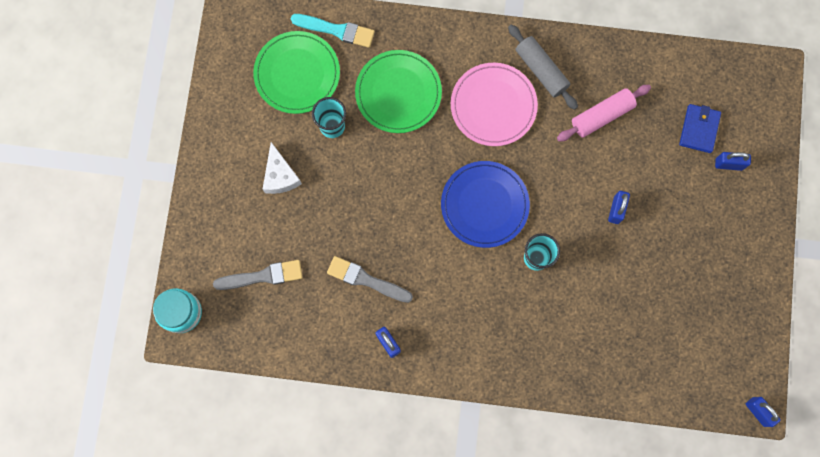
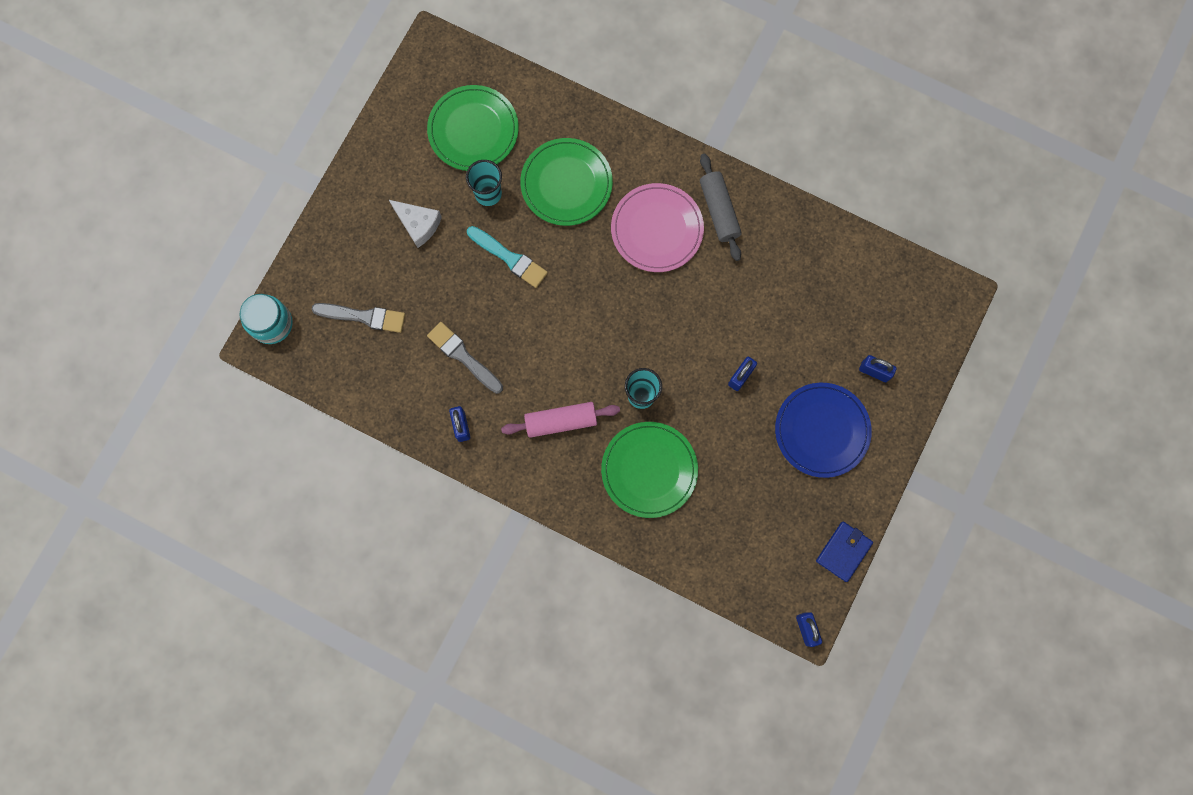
camera: 20 degrees right, 0 degrees up
white cheese [263,142,302,194] -> white cheese turned 60 degrees counterclockwise [389,200,442,248]
turquoise brush [291,14,375,48] -> turquoise brush moved to [467,226,548,288]
blue plate [441,161,530,248] -> blue plate moved to [775,383,872,478]
pink rolling pin [557,85,651,142] -> pink rolling pin moved to [501,402,620,438]
blue wallet [679,104,721,153] -> blue wallet moved to [816,522,873,582]
none -> green plate [601,422,698,518]

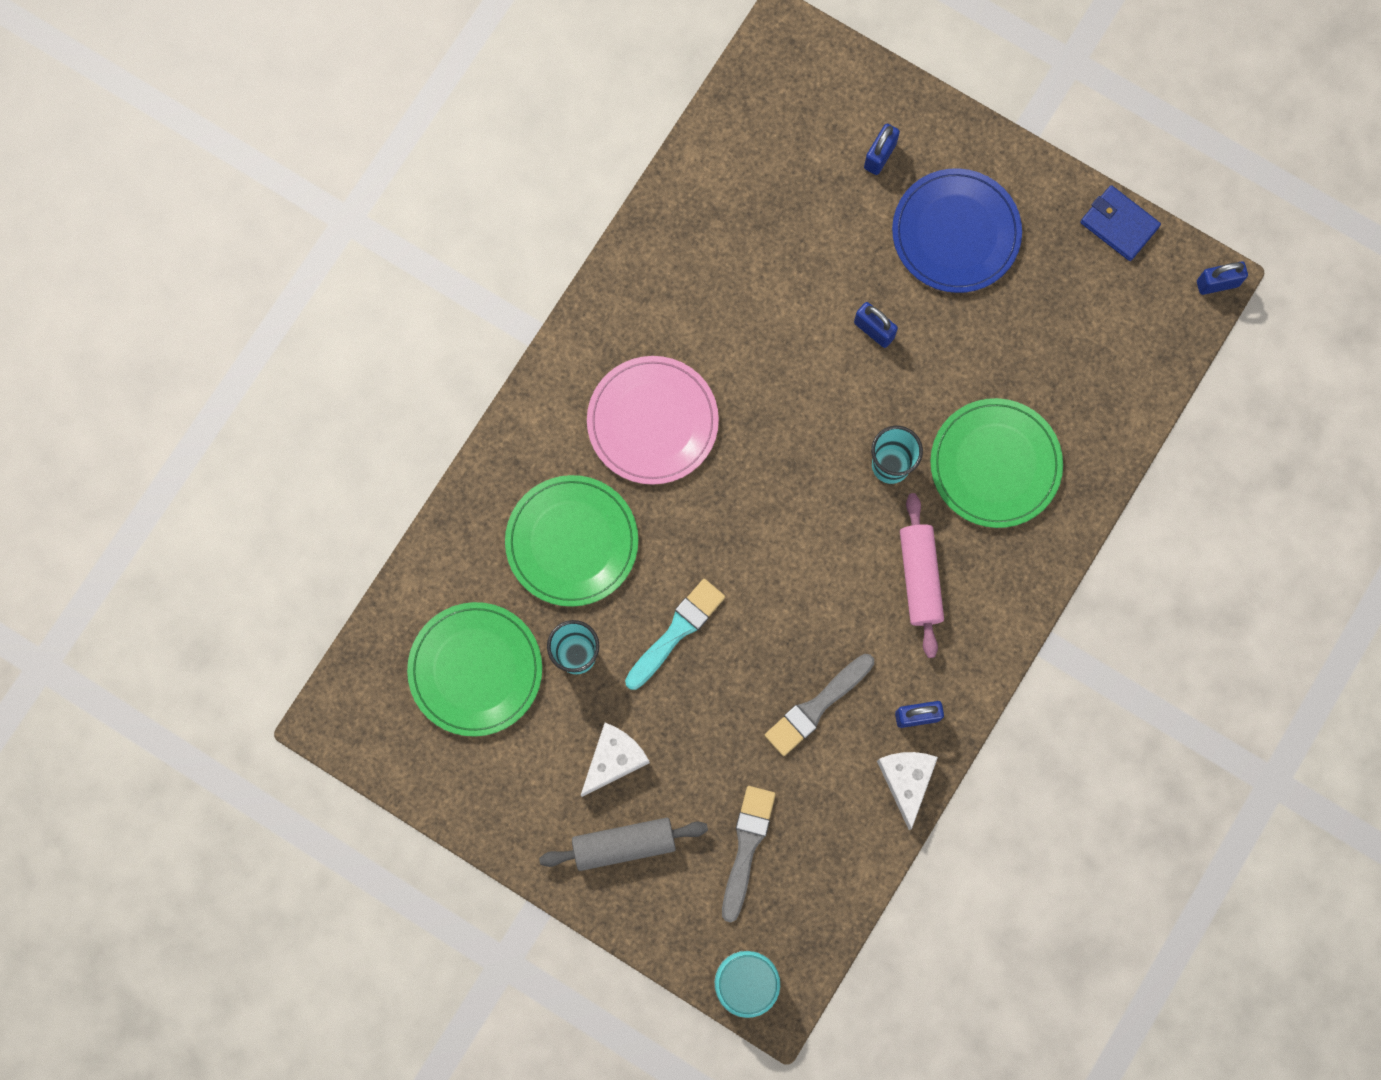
camera: 85 degrees left, 0 degrees up
grey rolling pin [700,153,742,261] -> grey rolling pin moved to [539,818,708,871]
none -> white cheese [877,752,938,830]

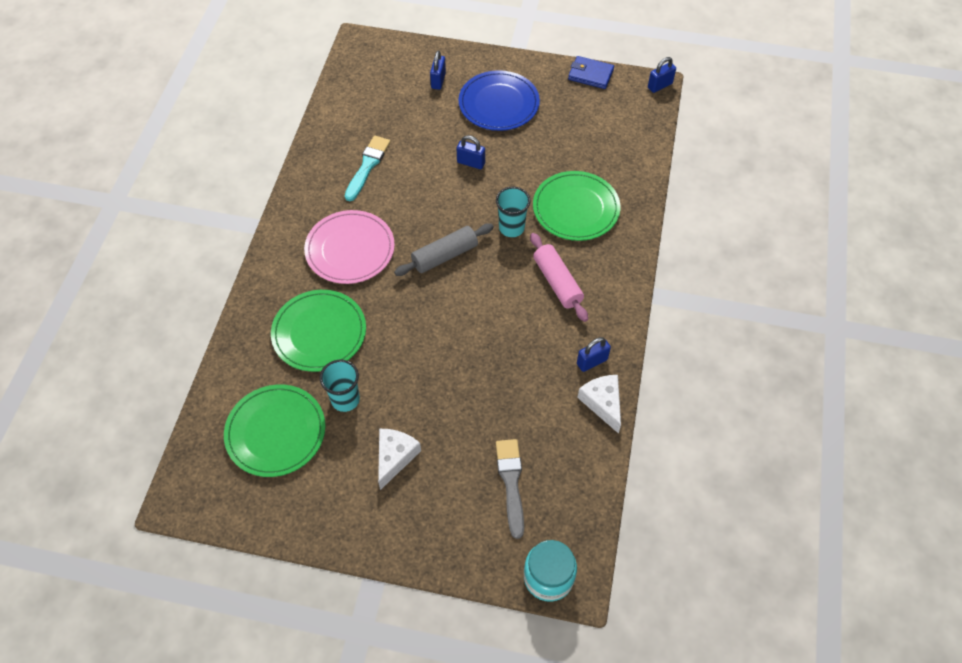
camera: 20 degrees left, 20 degrees down
grey rolling pin [539,818,708,871] -> grey rolling pin moved to [394,223,494,276]
turquoise brush [625,579,725,690] -> turquoise brush moved to [345,136,390,201]
grey brush [765,654,874,756] -> none

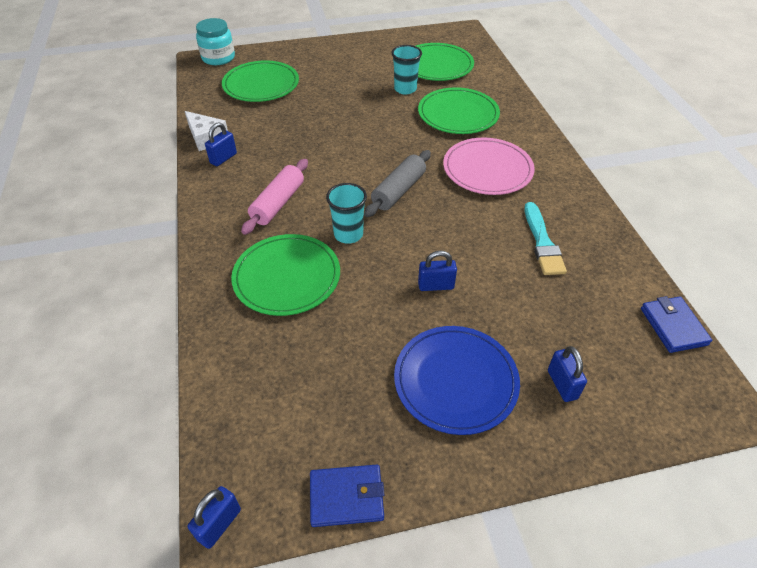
camera: 155 degrees right, 10 degrees down
white cheese [378,429,421,490] -> none
grey brush [496,439,524,539] -> green plate [222,61,299,102]
pink rolling pin [530,233,588,322] -> pink rolling pin turned 75 degrees clockwise [241,159,308,235]
none -> blue wallet [641,296,712,353]

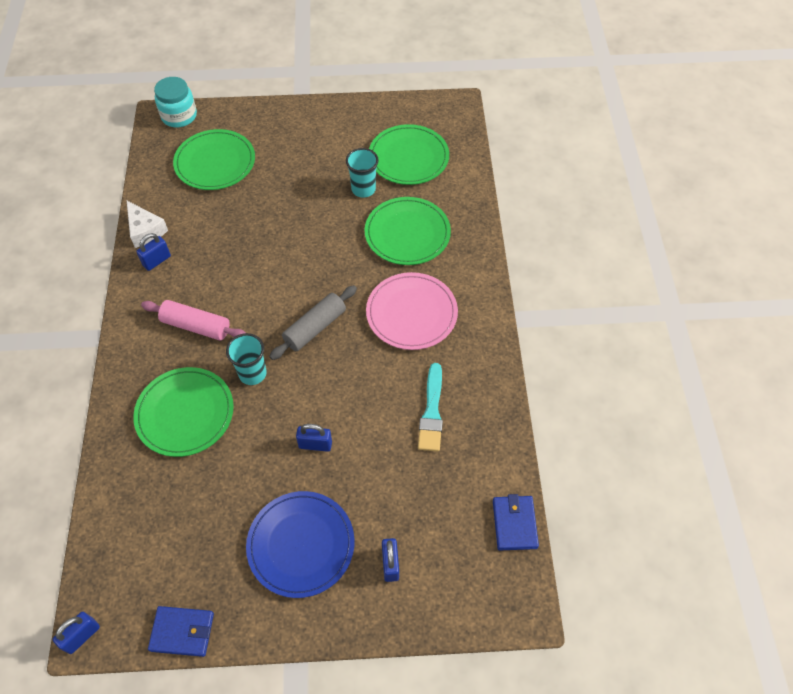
camera: 10 degrees right, 10 degrees up
pink rolling pin [241,159,308,235] -> pink rolling pin turned 75 degrees clockwise [141,300,246,340]

